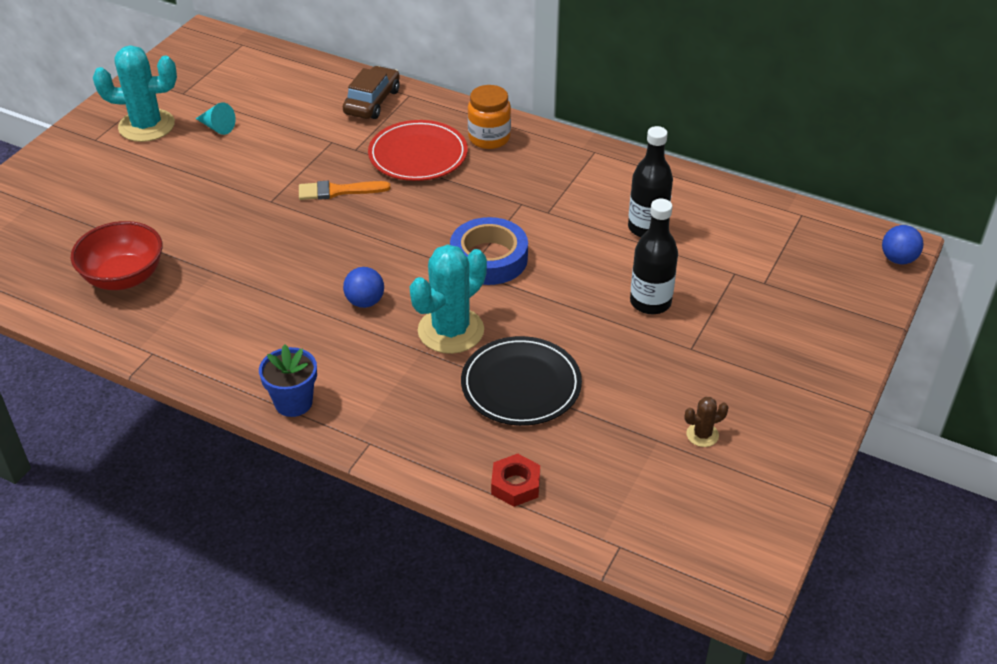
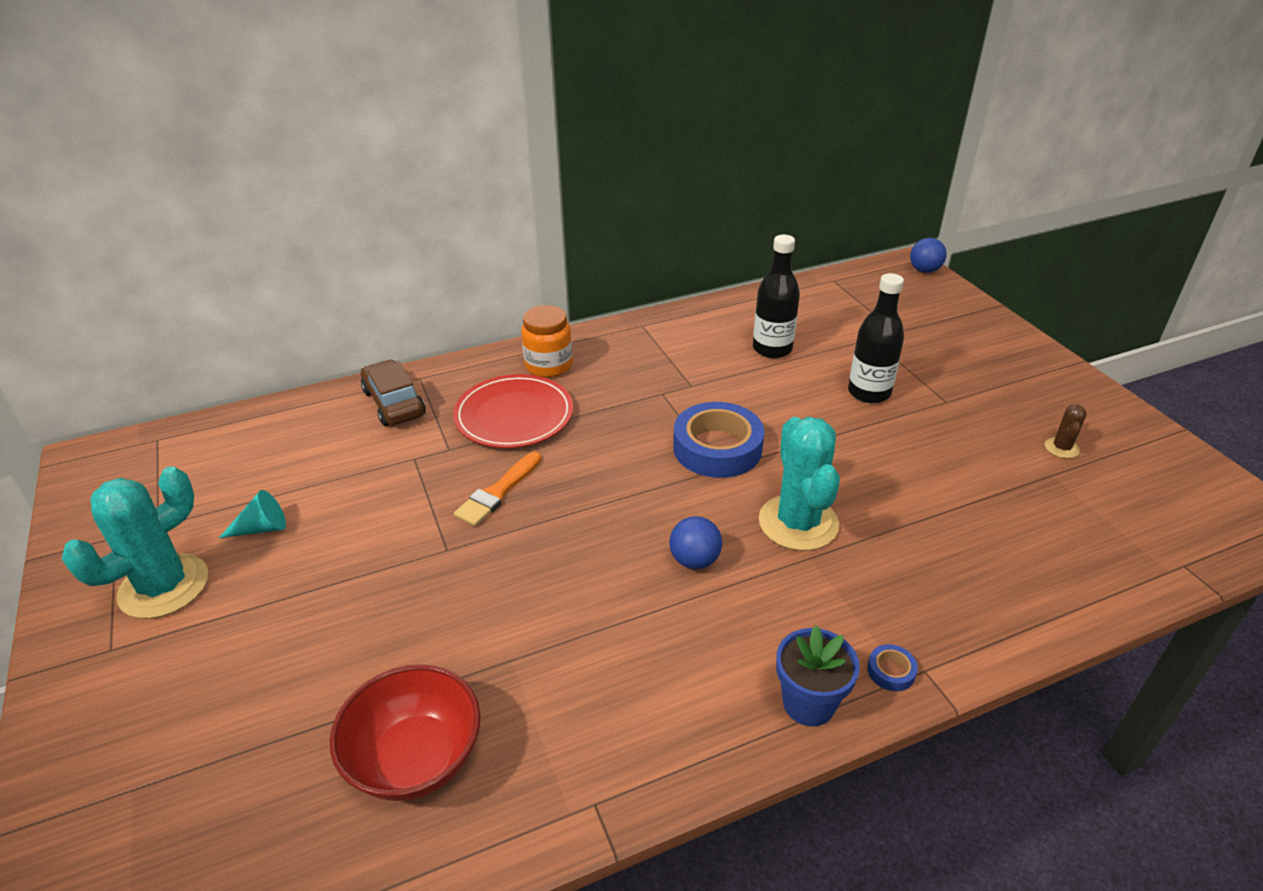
camera: 50 degrees left, 5 degrees down
black plate [461,336,582,426] -> none
red nut [491,454,540,507] -> none
none -> blue tape [867,644,918,691]

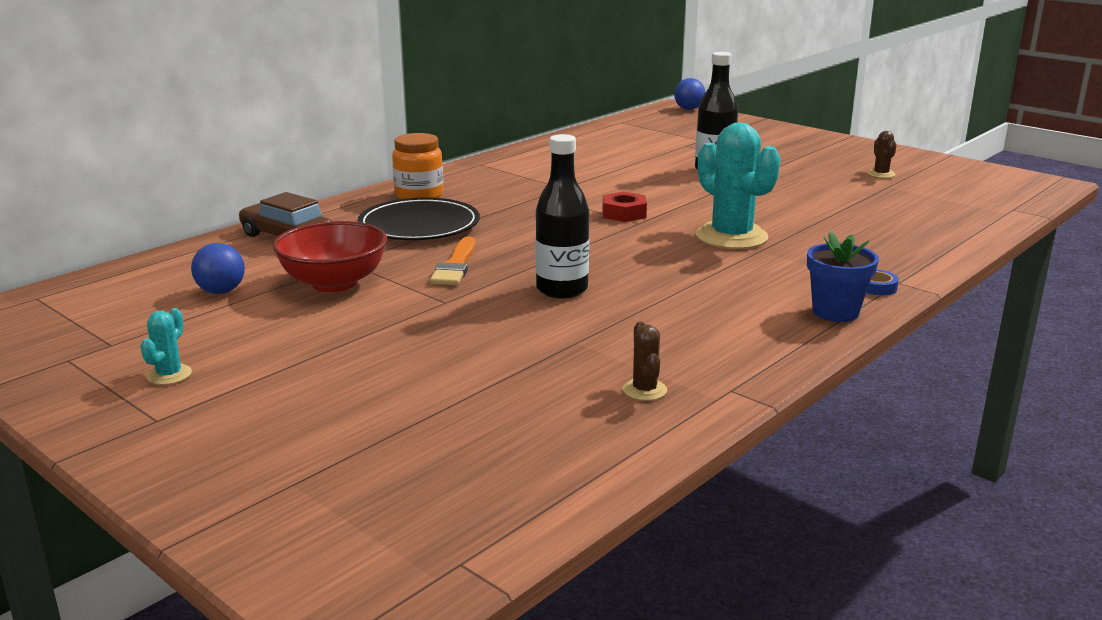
camera: 25 degrees left, 15 degrees down
turquoise cactus [62,466,208,619] -> turquoise cactus [140,308,192,385], size x0.45
turquoise cone [219,490,286,538] -> none
red bowl [330,664,480,801] -> red bowl moved to [273,221,387,292]
red plate [453,374,573,448] -> black plate [357,197,480,240]
blue ball [669,516,722,569] -> blue ball moved to [191,243,245,294]
blue tape [673,402,764,478] -> red nut [602,191,647,222]
black bottle [753,235,800,358] -> black bottle moved to [536,134,589,298]
none -> brown cactus [623,321,667,401]

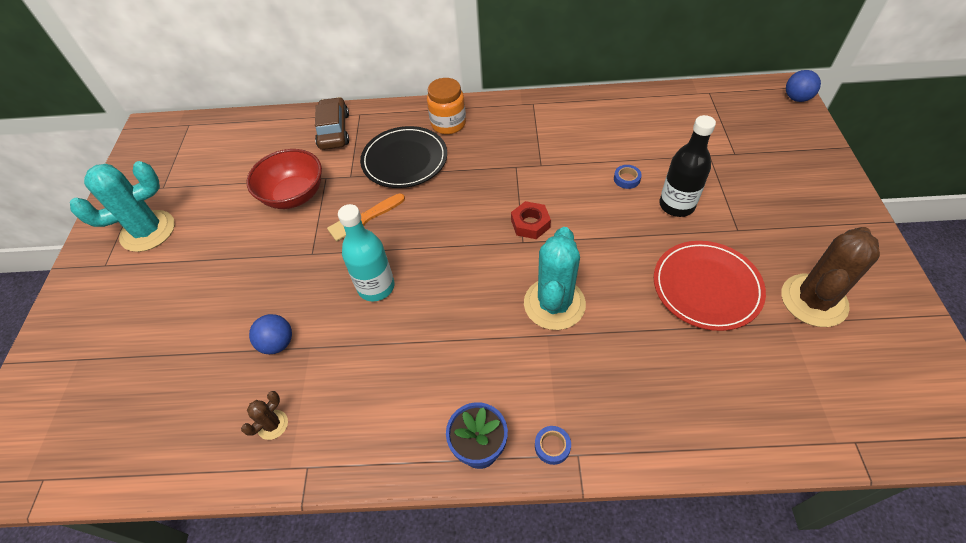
camera: 50 degrees right, 30 degrees up
turquoise cactus [140,308,192,385] -> turquoise cactus [70,161,175,252], size x2.22
blue ball [191,243,245,294] -> blue ball moved to [249,314,292,355]
black bottle [536,134,589,298] -> turquoise bottle [338,204,395,302]
brown cactus [867,131,896,178] -> brown cactus [782,227,880,327], size x2.22
none -> blue tape [614,165,642,189]
none -> red plate [654,241,766,331]

